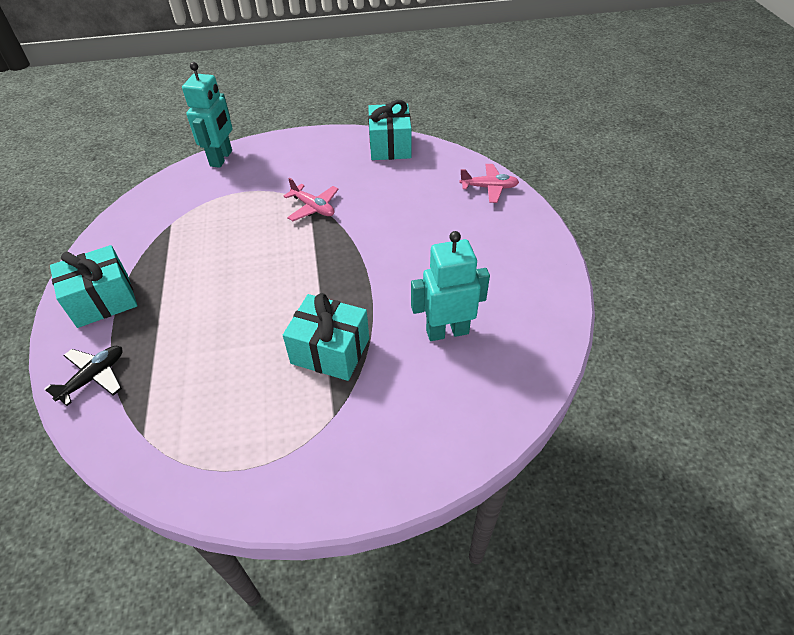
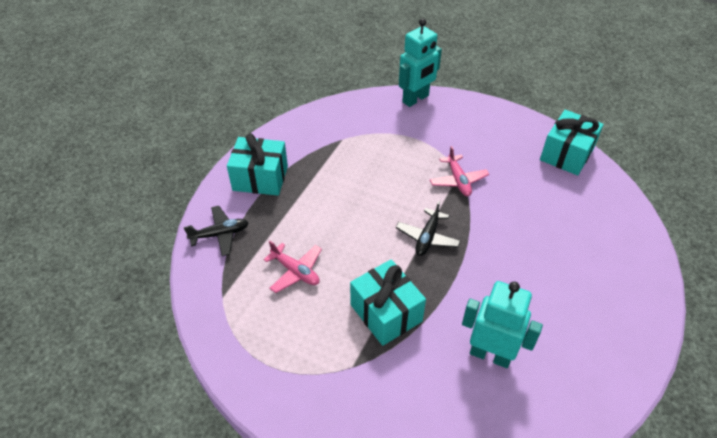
camera: 35 degrees right, 0 degrees up
pink plane [460,164,519,203] -> pink plane moved to [263,241,322,293]
none -> black plane [396,201,461,256]

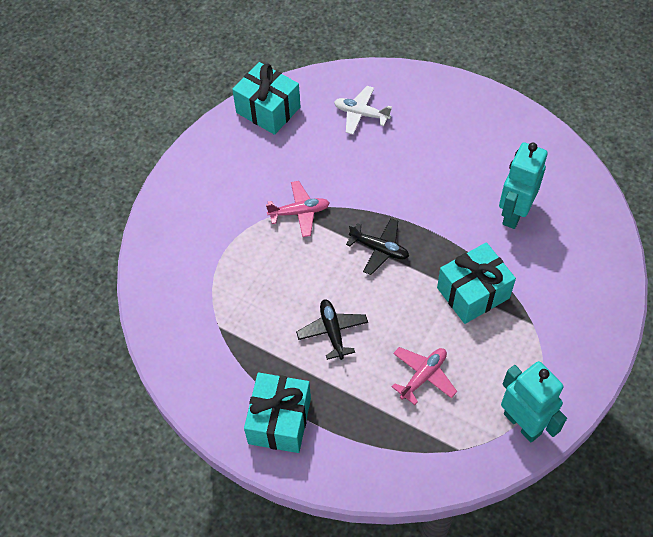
camera: 85 degrees left, 10 degrees up
black plane [184,206,249,256] -> black plane moved to [296,299,368,360]
turquoise robot [399,19,442,107] -> turquoise robot moved to [501,361,567,442]
none -> white plane [334,86,392,135]

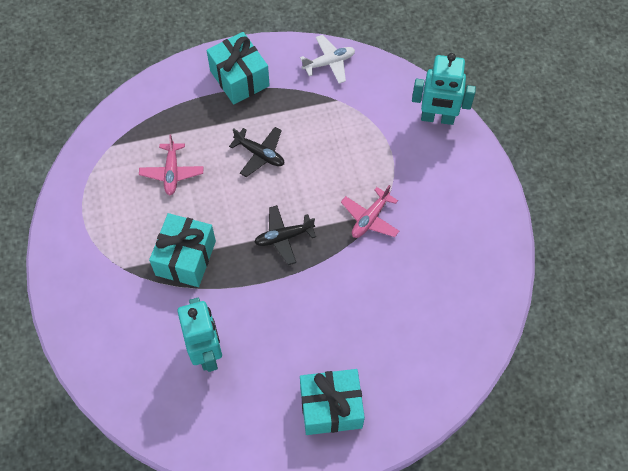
camera: 135 degrees right, 5 degrees up
turquoise gift [232,62,300,135] -> turquoise gift moved to [300,369,365,435]
white plane [334,86,392,135] -> white plane moved to [300,35,355,84]
turquoise robot [501,361,567,442] -> turquoise robot moved to [412,53,476,125]

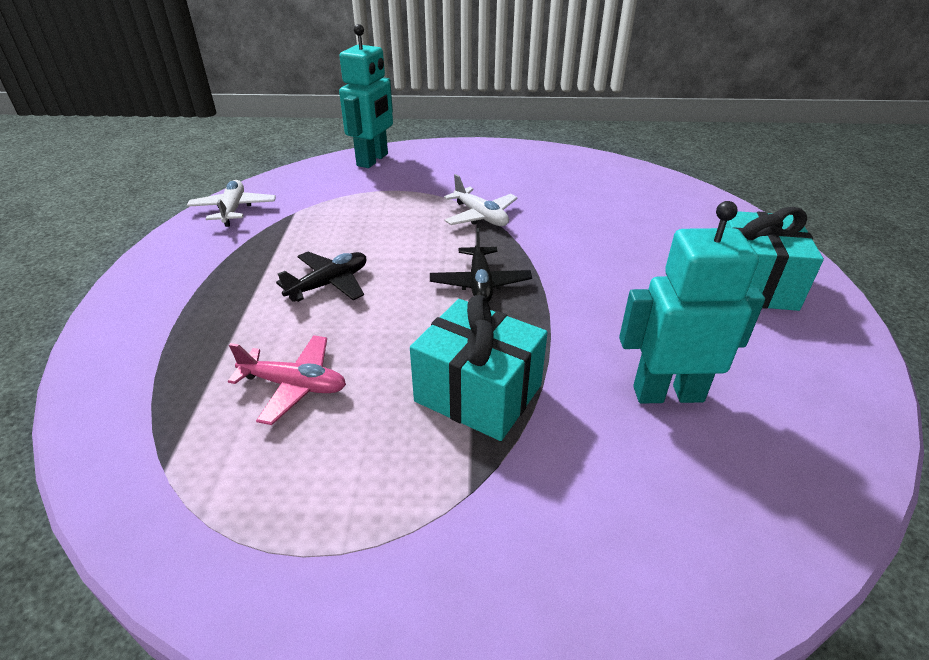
camera: 75 degrees left, 25 degrees down
turquoise gift [207,32,270,104] -> none
pink plane [341,185,399,238] -> white plane [444,174,518,226]

